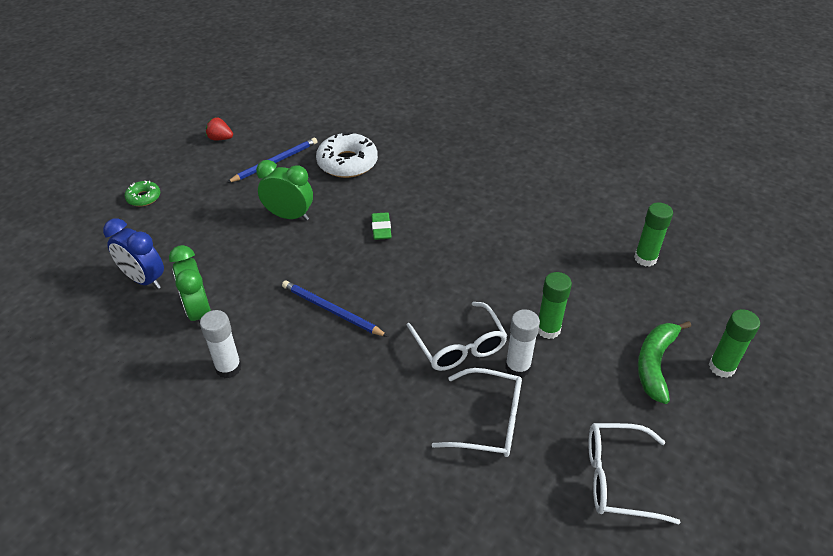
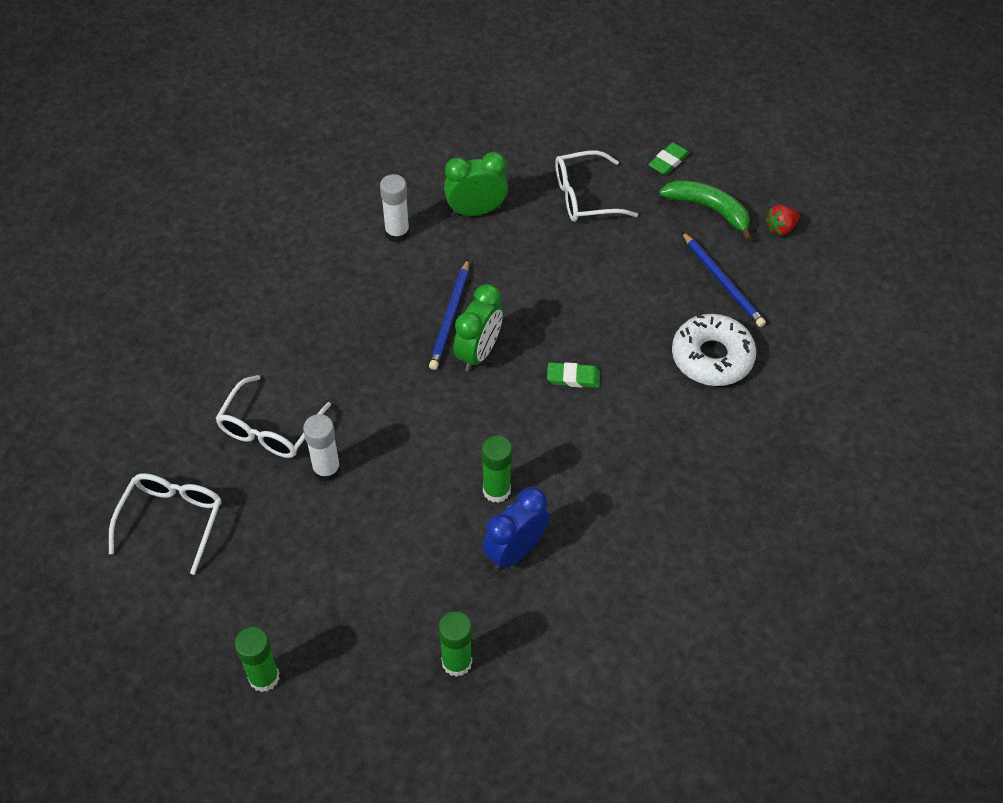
camera: 100 degrees right, 10 degrees up
blue clock [103,219,164,289] -> blue clock moved to [482,487,550,571]
green donut [125,181,160,206] -> green eraser [648,142,690,175]
red strawberry [206,117,233,140] -> red strawberry turned 150 degrees counterclockwise [765,205,800,236]
green clock [256,160,313,221] -> green clock moved to [454,284,503,371]
blue pencil [282,280,388,337] -> blue pencil turned 150 degrees clockwise [429,259,469,370]
white glasses [406,302,508,371] -> white glasses moved to [555,150,638,222]
green glue stick [538,272,572,339] -> green glue stick moved to [482,436,512,503]
green banana [638,321,691,404] -> green banana moved to [659,180,752,241]

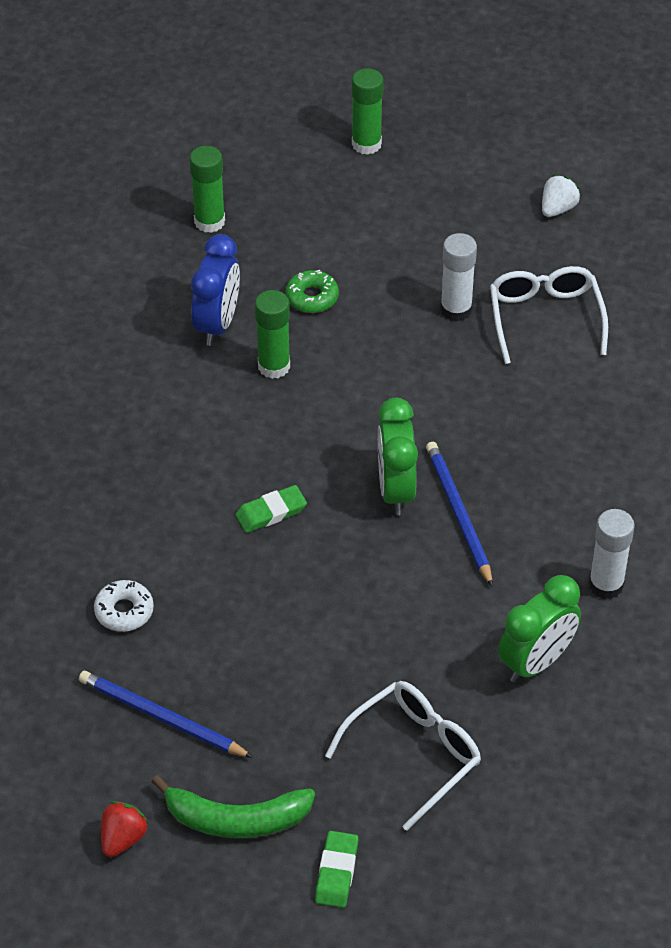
camera: 150 degrees right, 5 degrees down
white glasses [109,473,222,575] -> white strawberry [542,175,580,217]
white donut [672,314,756,386] -> white donut [94,580,154,632], size x0.53
none -> green donut [286,270,339,313]

